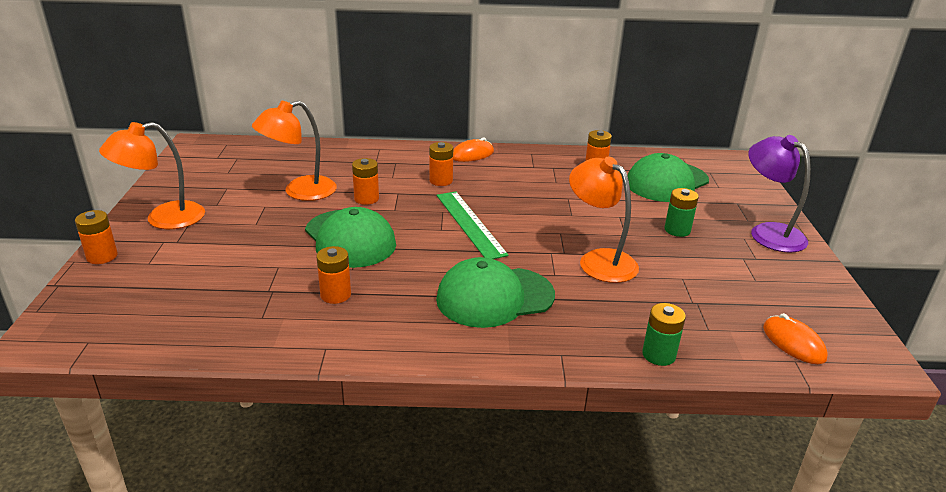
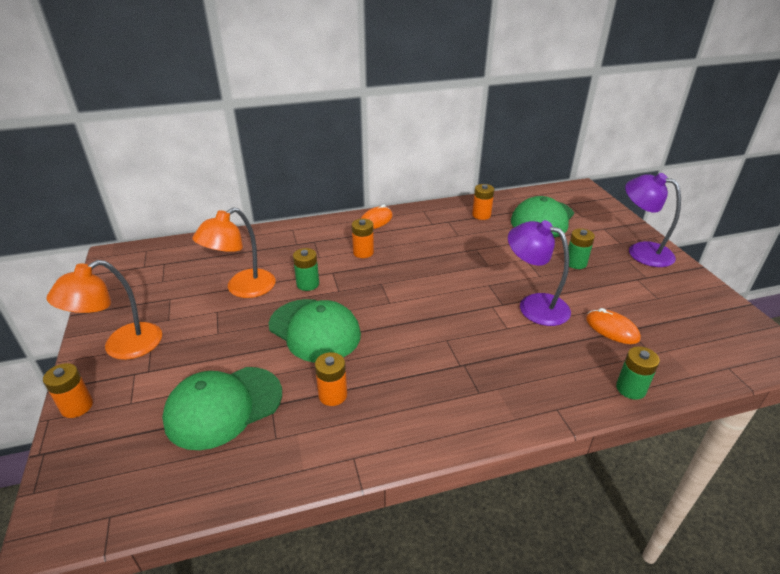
camera: 15 degrees left, 5 degrees up
orange battery [352,158,379,205] -> green battery [293,248,319,291]
green cap [436,257,555,328] -> green cap moved to [162,367,282,450]
green ruler [437,191,509,259] -> none
orange lamp [569,157,639,283] -> purple lamp [508,220,571,326]
orange mouse [763,313,828,364] -> orange mouse moved to [586,308,641,344]

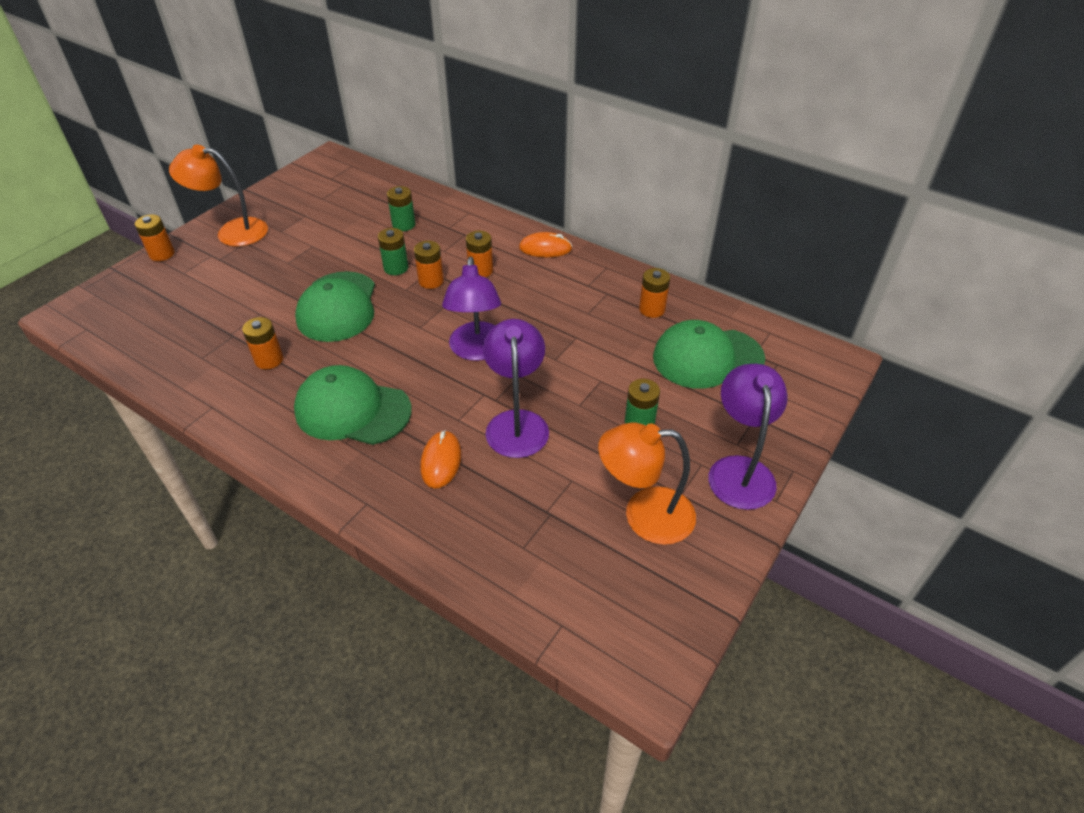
camera: 50 degrees right, 10 degrees up
green cap [162,367,282,450] -> green cap moved to [294,365,412,445]
orange lamp [193,207,276,298] -> orange lamp moved to [598,422,696,545]
orange mouse [586,308,641,344] -> orange mouse moved to [420,430,462,489]
green battery [616,346,660,400] -> green battery moved to [387,186,415,231]
none -> orange battery [414,241,444,289]
none -> purple lamp [442,257,501,361]

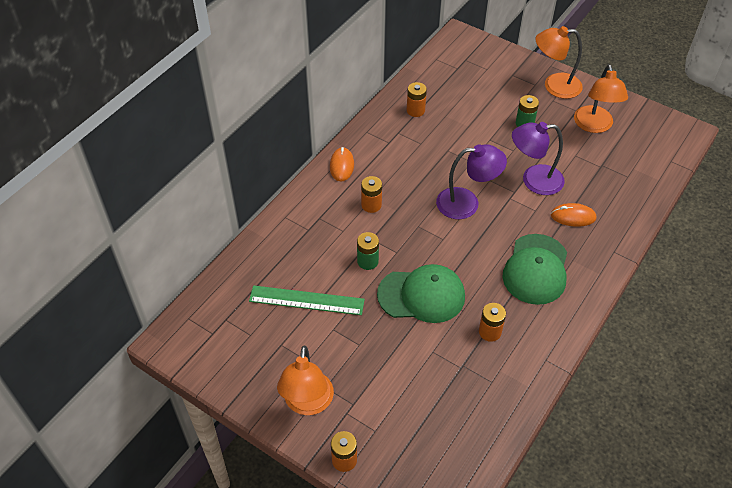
camera: 90 degrees left, 5 degrees up
green battery [387,186,415,231] -> none
orange battery [414,241,444,289] -> none
green cap [653,320,765,389] -> none
purple lamp [708,364,788,510] -> orange lamp [536,26,583,99]
none -> green ruler [249,285,365,315]

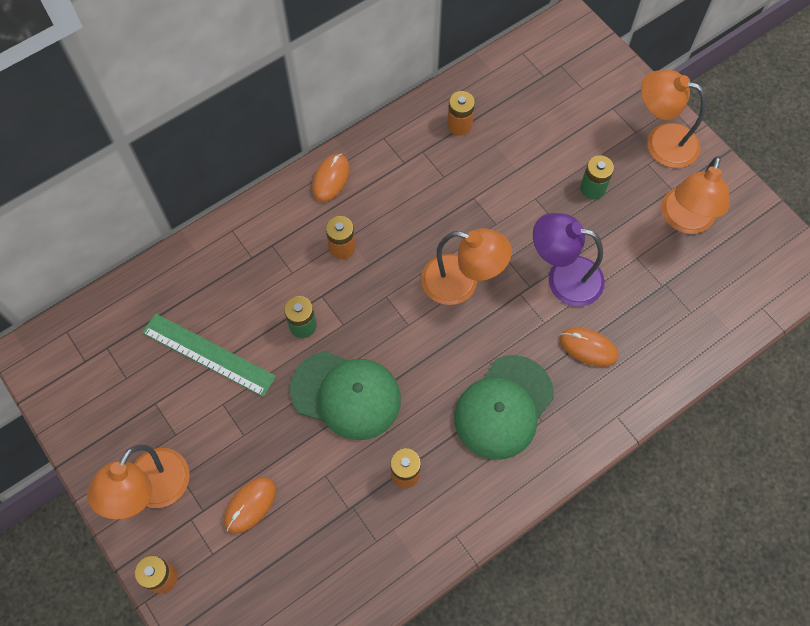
camera: 20 degrees right, 15 degrees up
purple lamp [436,144,507,219] -> orange lamp [421,228,512,305]
none -> orange mouse [224,477,276,534]

